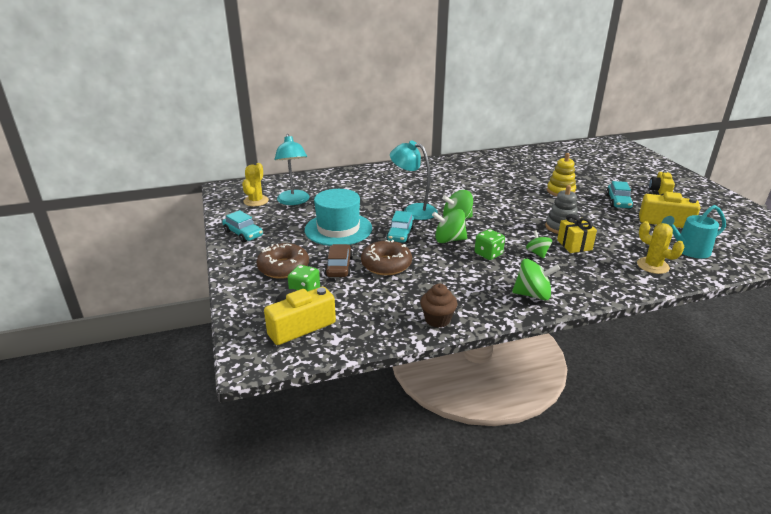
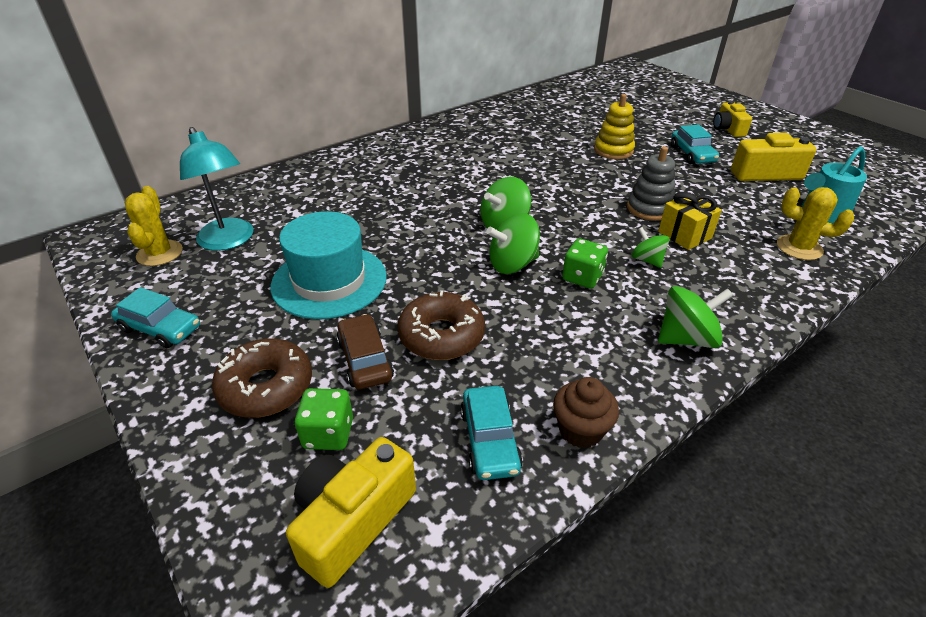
camera: 20 degrees left, 10 degrees up
turquoise car [386,211,415,243] -> turquoise car moved to [460,386,523,480]
turquoise lamp [390,141,438,220] -> none

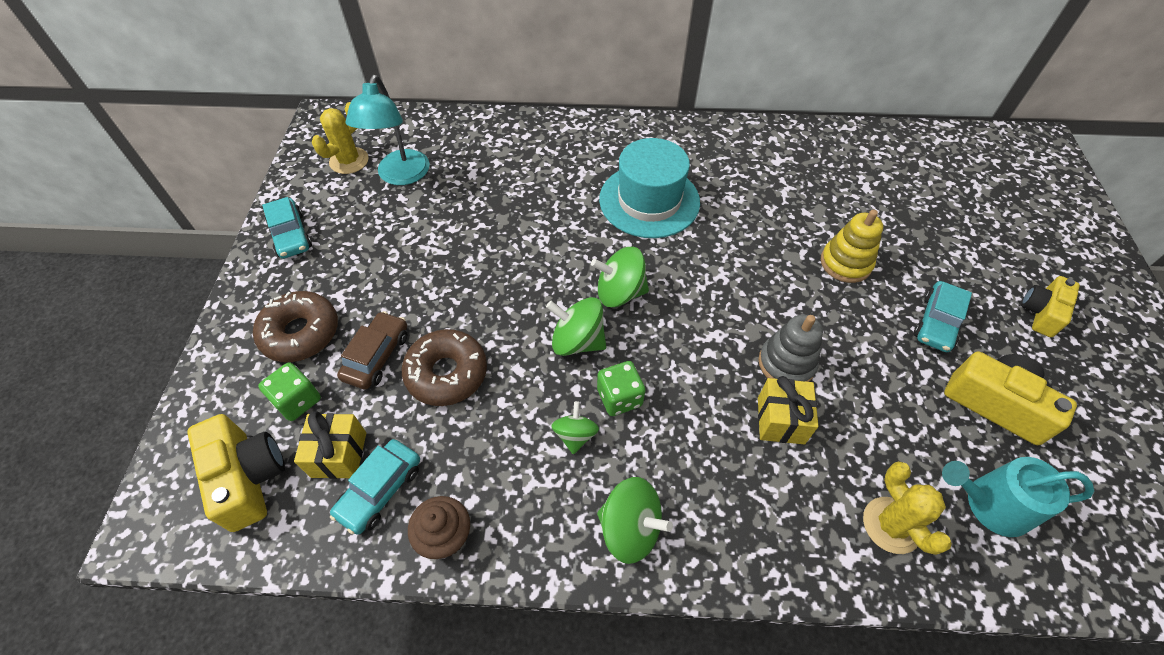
camera: 40 degrees right, 15 degrees up
turquoise hat [270,211,387,319] -> turquoise hat moved to [599,138,700,238]
yellow camera [286,437,416,588] -> yellow camera turned 75 degrees clockwise [187,414,285,532]
green spinning top [632,227,669,268] -> green spinning top moved to [551,401,599,454]
none -> yellow gift [294,412,366,479]

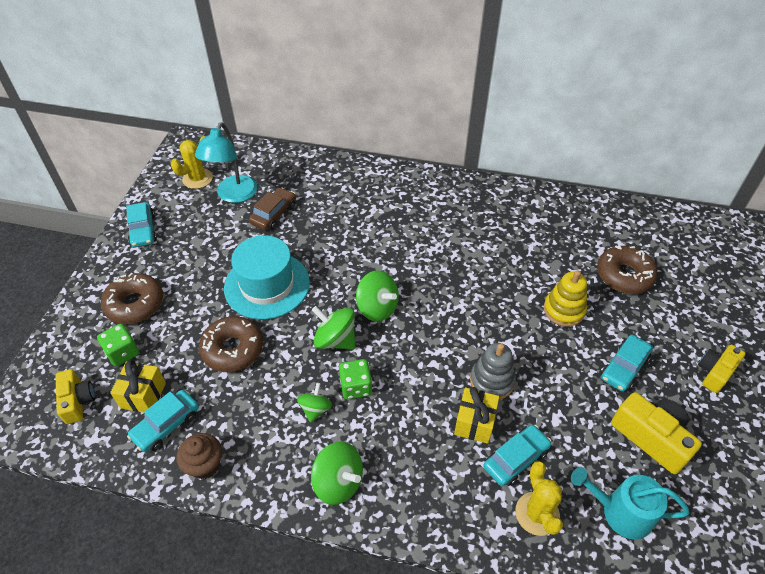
camera: 10 degrees right, 5 degrees down
yellow camera [187,414,285,532] -> yellow camera [55,369,95,424], size x0.66
brown car [337,311,407,390] -> brown car moved to [249,188,296,230]
green spinning top [591,247,649,307] -> green spinning top turned 150 degrees counterclockwise [356,270,399,322]
turquoise hat [599,138,700,238] -> turquoise hat moved to [224,235,310,319]
none -> turquoise car [483,425,552,486]
none -> brown donut [597,245,657,294]

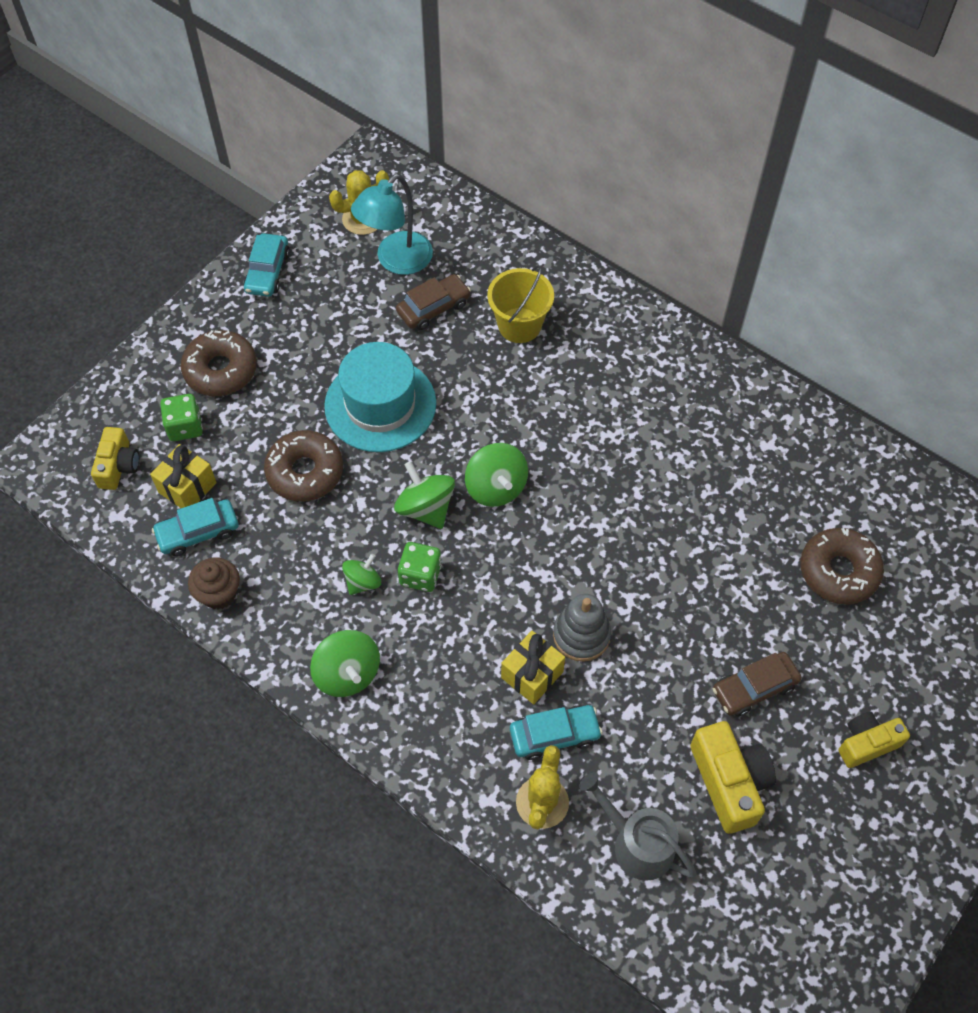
camera: 25 degrees right, 10 degrees up
yellow stacking toy [544,270,587,327] -> none
turquoise watering can [571,467,689,540] -> grey watering can [579,772,697,881]
turquoise car [601,335,653,392] -> brown car [713,652,802,717]
none -> yellow bucket [487,265,554,343]

